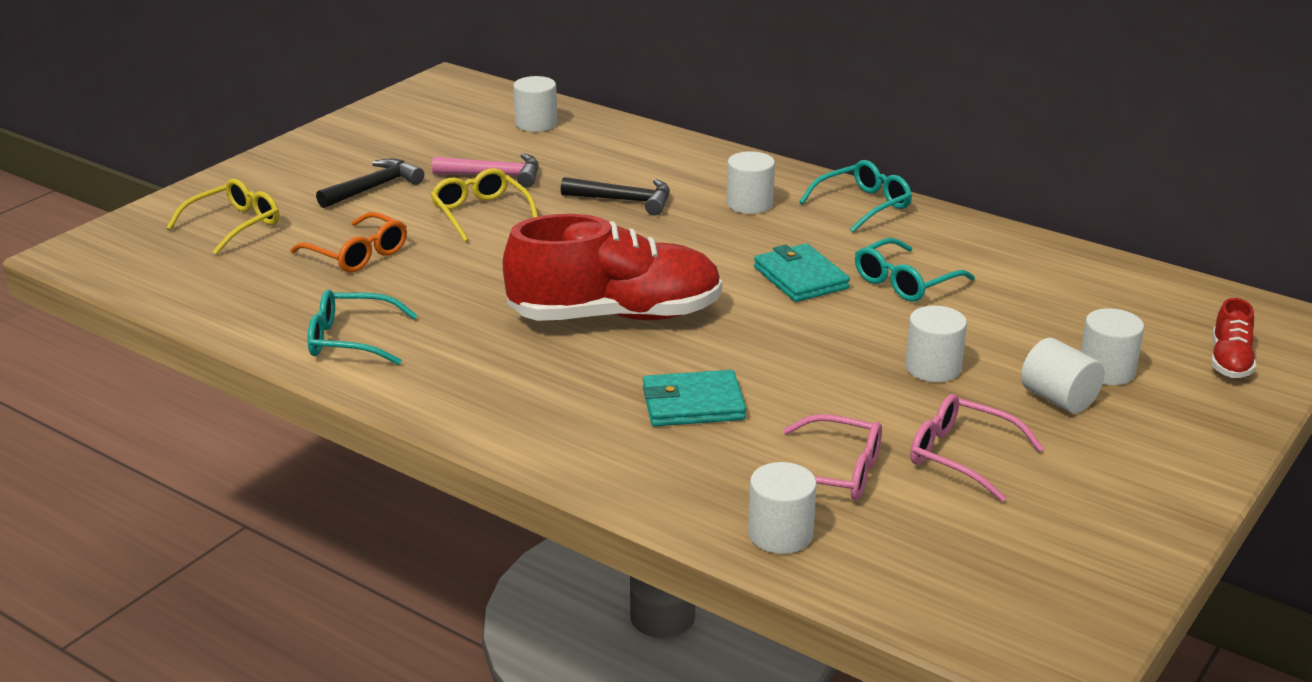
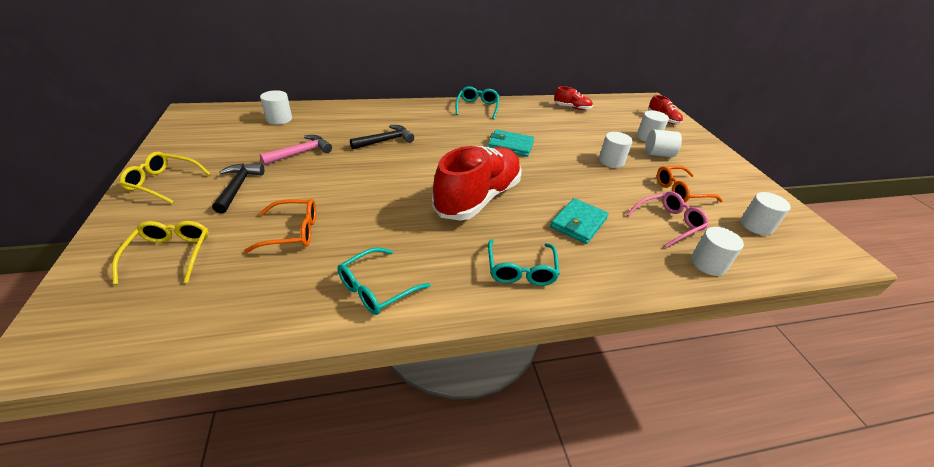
camera: 50 degrees left, 10 degrees up
yellow glasses [430,168,538,242] -> yellow glasses moved to [119,152,211,204]
white cylinder [727,151,775,214] -> white cylinder moved to [741,192,791,235]
turquoise glasses [855,238,975,301] -> turquoise glasses moved to [488,239,560,286]
pink glasses [910,394,1044,502] -> orange glasses [657,166,723,203]
none -> red shoe [554,86,593,110]

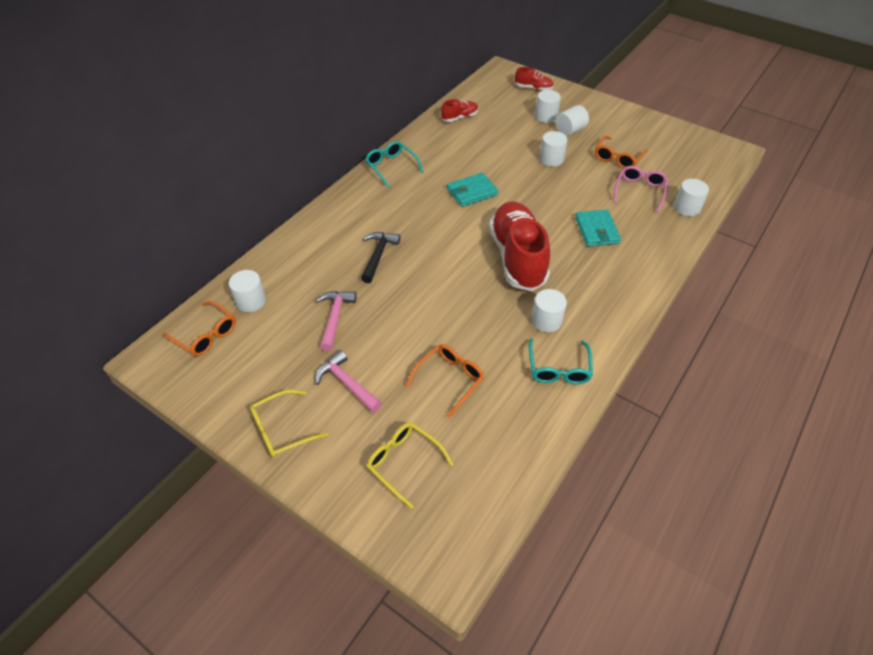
camera: 40 degrees left, 10 degrees up
black hammer [212,163,265,214] -> pink hammer [315,350,382,413]
turquoise glasses [488,239,560,286] -> none
white cylinder [741,192,791,235] -> white cylinder moved to [531,289,567,332]
none -> orange glasses [163,301,236,356]

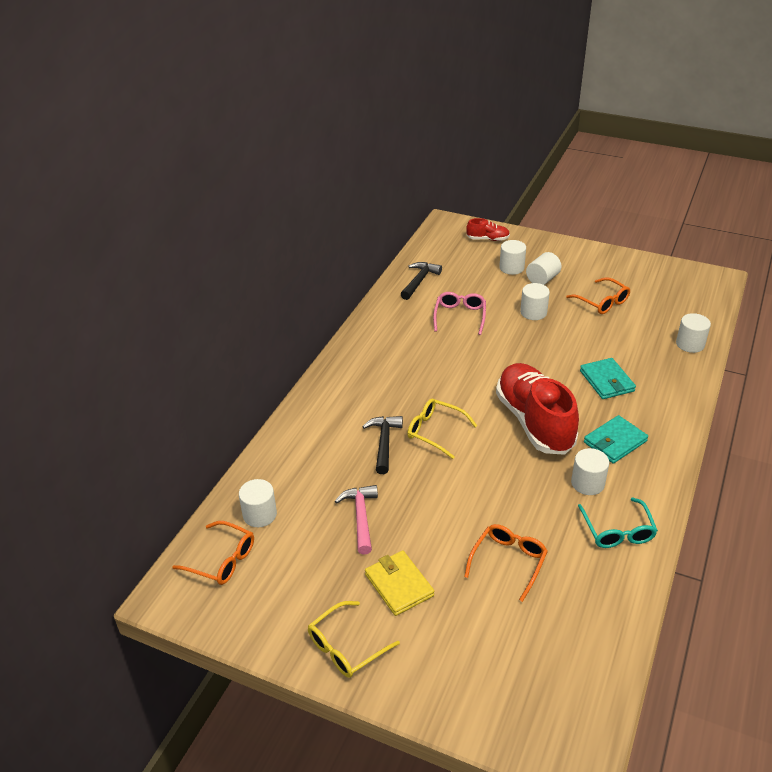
camera: 10 degrees left, 10 degrees down
pink hammer [315,350,382,413] -> yellow wallet [365,550,434,616]
turquoise glasses [365,141,424,188] -> none
yellow glasses [367,422,454,509] -> yellow glasses moved to [407,399,477,459]
red shoe [441,99,478,122] -> black hammer [401,262,442,300]
turquoise wallet [447,173,498,207] -> turquoise wallet moved to [584,415,648,464]
orange glasses [595,135,648,168] -> orange glasses turned 60 degrees counterclockwise [566,277,631,314]
pink glasses [613,166,668,213] -> pink glasses moved to [433,292,486,335]

